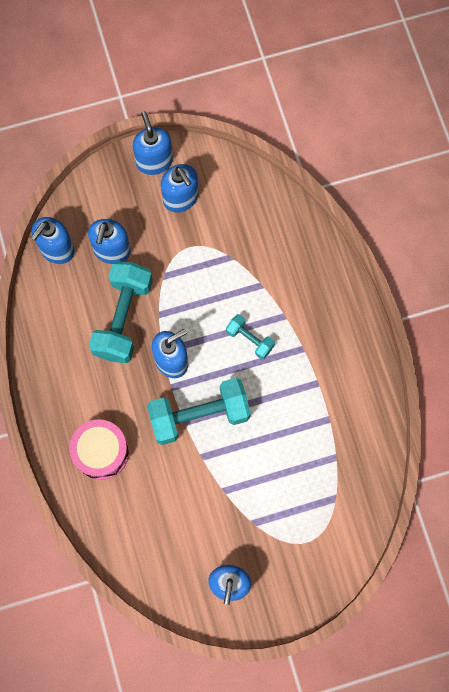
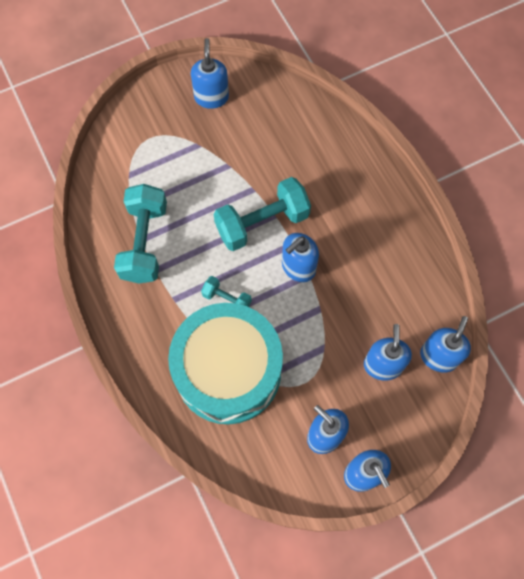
camera: 170 degrees right, 5 degrees down
pink drum [69,419,129,480] -> none
turquoise dumbbell [89,262,153,363] -> turquoise dumbbell moved to [114,184,167,284]
none -> turquoise drum [168,303,283,424]

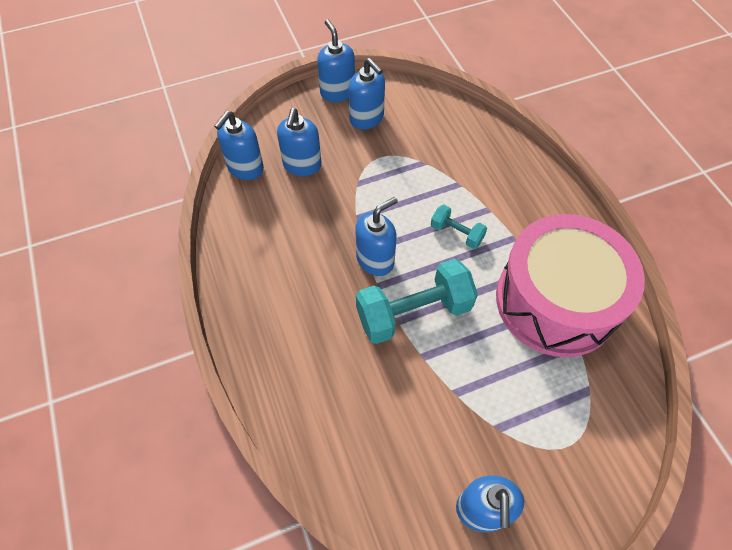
camera: 175 degrees left, 10 degrees down
turquoise dumbbell [114,184,167,284] -> pink drum [496,214,645,357]
turquoise drum [168,303,283,424] -> none

